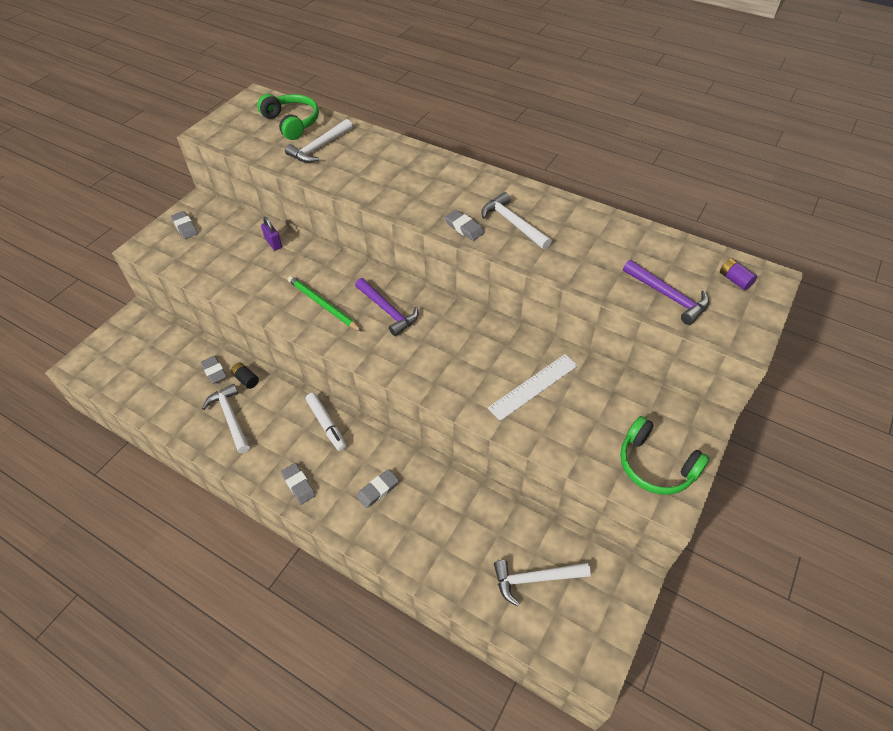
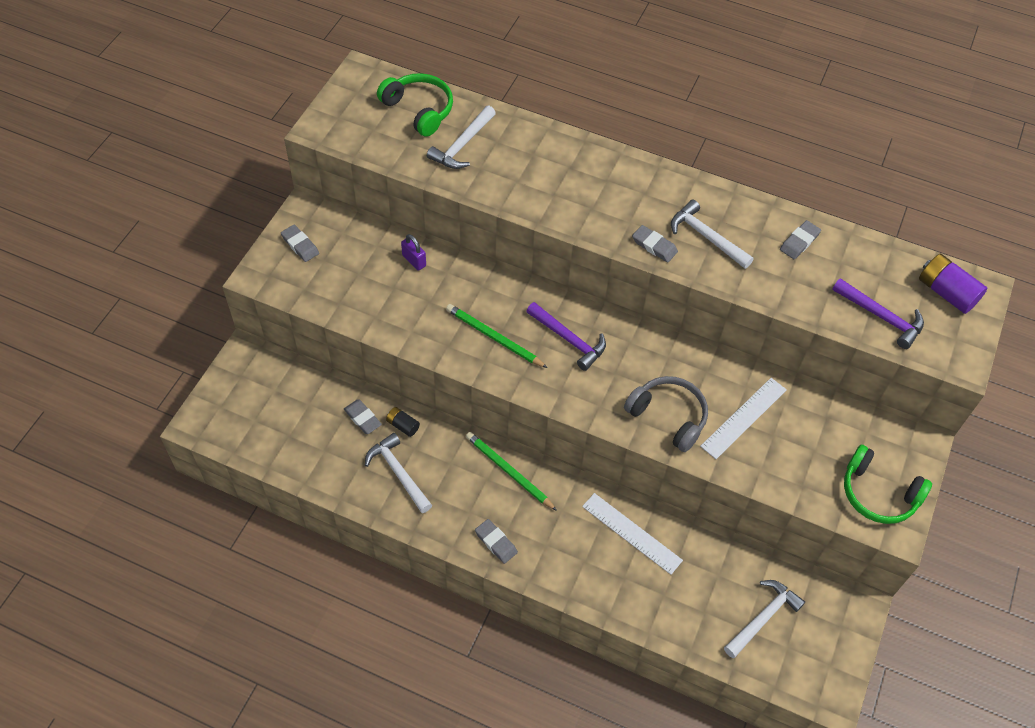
camera: 10 degrees left, 5 degrees up
white marker [306,393,346,451] -> green pencil [466,432,557,511]
grey eraser [357,469,399,508] -> grey eraser moved to [780,220,821,259]
white hammer [494,560,591,606] -> white hammer turned 150 degrees clockwise [724,580,805,658]
purple battery [720,258,757,290] -> purple battery [919,254,987,314], size x1.77
none -> white ruler [582,493,683,575]
none -> grey headphones [624,376,708,452]

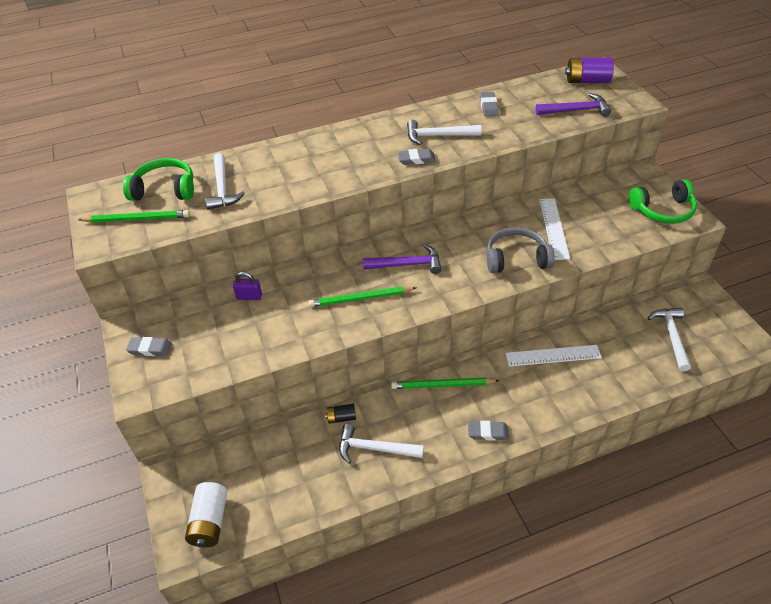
camera: 40 degrees left, 10 degrees down
grey eraser [344,400,382,434] -> none
none -> green pencil [78,210,190,223]
none -> white battery [185,482,227,547]

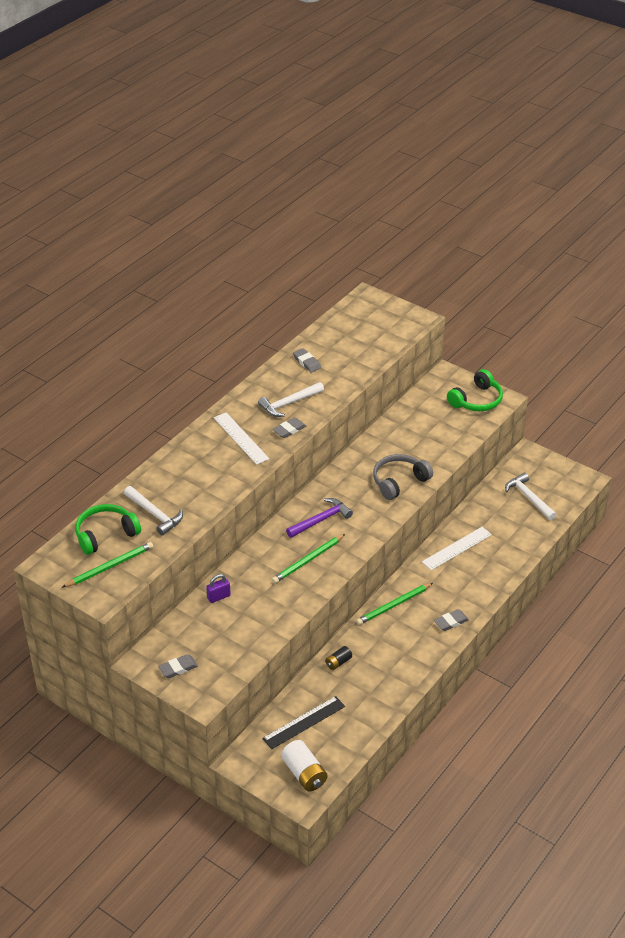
camera: 35 degrees left, 5 degrees down
white hammer [339,424,424,464] -> none
purple hammer [535,93,611,117] -> none
white ruler [539,199,570,260] -> white ruler moved to [214,412,269,465]
purple battery [565,58,614,83] -> none
none -> black ruler [262,696,345,749]

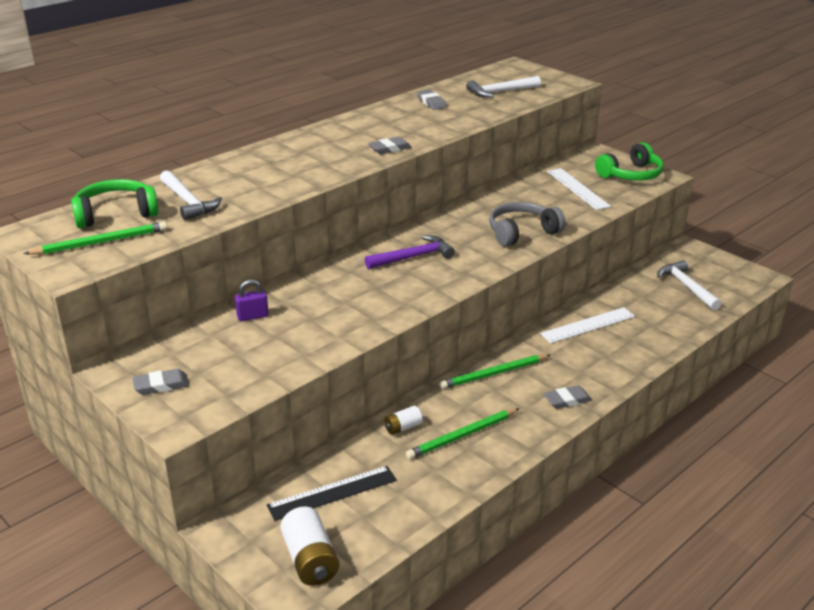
camera: 10 degrees right, 10 degrees down
white ruler [214,412,269,465] -> white ruler moved to [547,168,611,210]
white hammer [258,382,324,417] -> white hammer moved to [466,76,541,98]
green pencil [272,534,345,583] -> green pencil moved to [406,408,520,459]
black battery [325,646,352,670] -> white battery [384,406,423,435]

